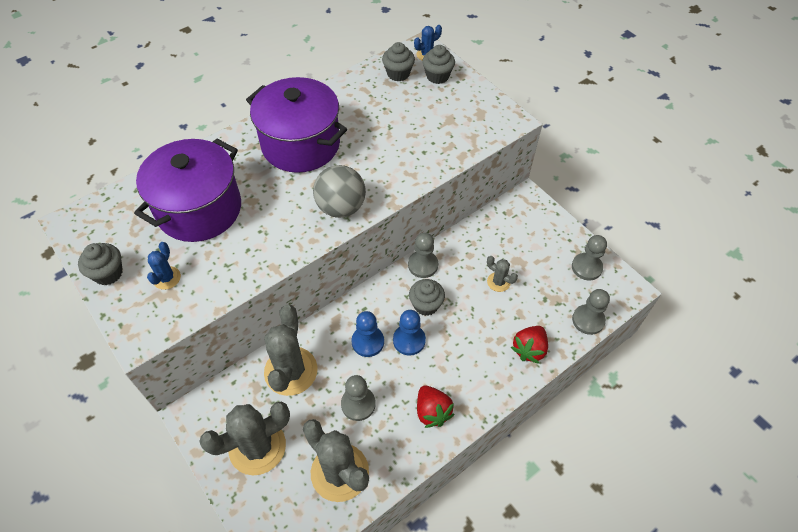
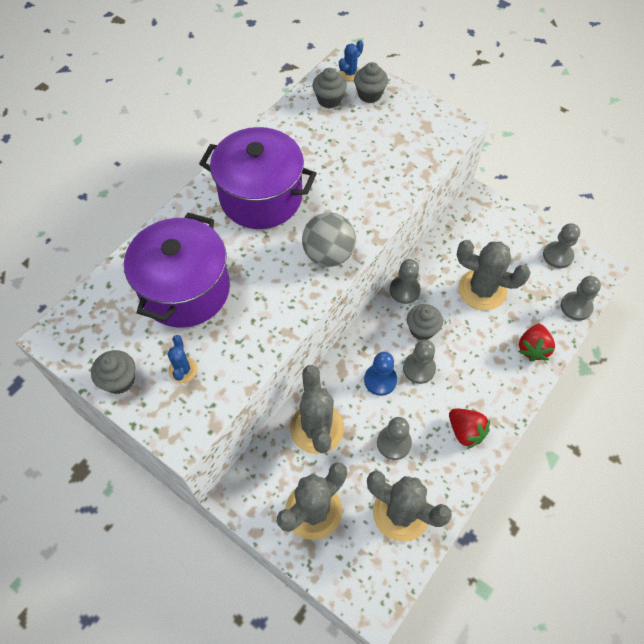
camera: 15 degrees left, 5 degrees up
blue pawn [393,310,426,356] -> grey pawn [403,340,436,384]
grey cactus [487,256,518,292] -> grey cactus [457,240,531,310], size x2.07

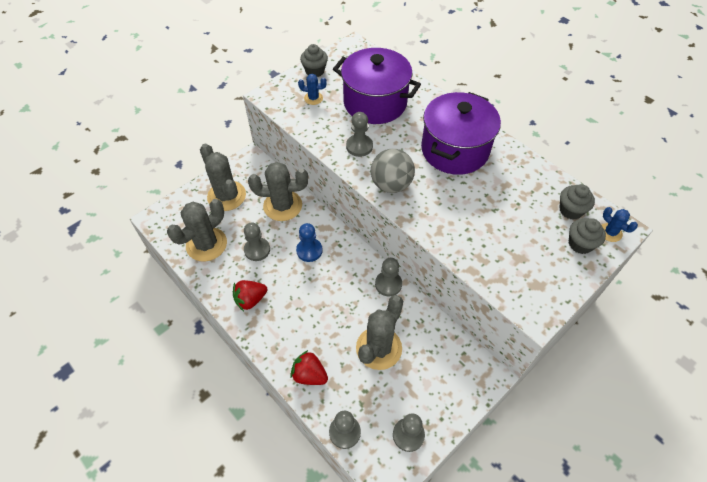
camera: 100 degrees right, 5 degrees down
grey pawn [403,340,436,384] -> grey pawn moved to [346,112,373,157]
grey cupcake [407,304,443,340] -> none

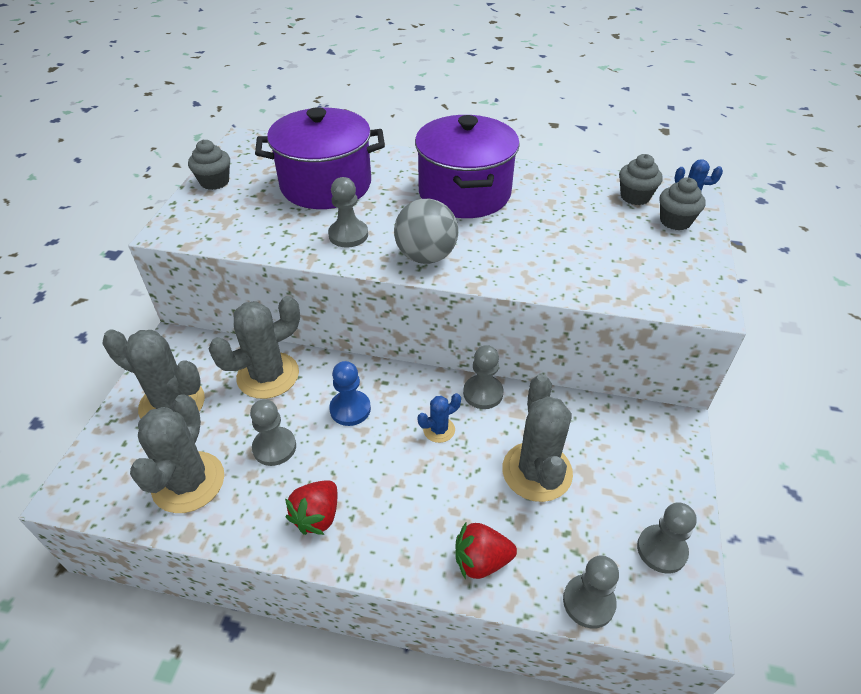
camera: 35 degrees left, 10 degrees down
blue cactus [298,74,327,105] -> blue cactus moved to [418,393,461,443]

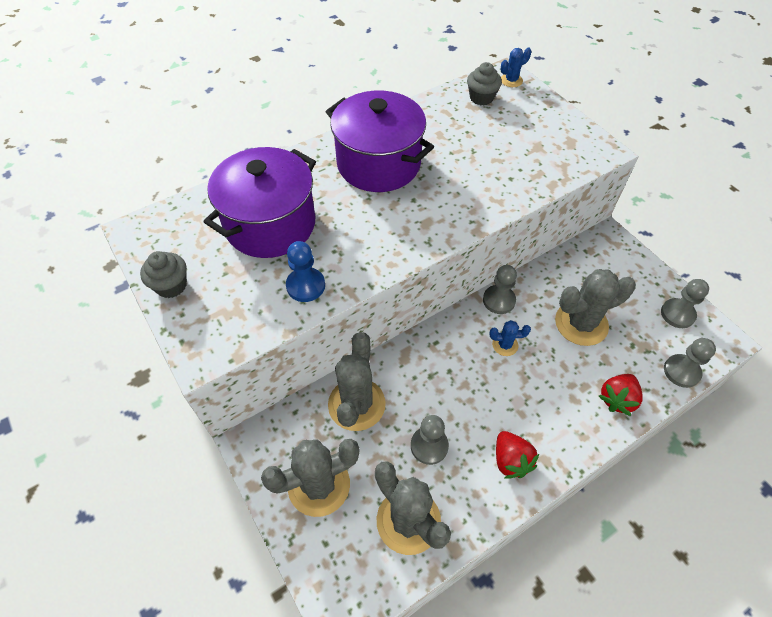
camera: 45 degrees left, 10 degrees up
grey pawn [328,177,368,247] -> none
blue pawn [329,361,371,426] -> blue pawn moved to [286,241,325,302]
grey ball [394,199,458,264] -> none
blue cactus [418,393,461,443] -> blue cactus turned 75 degrees clockwise [490,320,531,356]
grey cactus [502,374,573,502] -> grey cactus turned 60 degrees counterclockwise [555,269,636,346]
grey cupcake [660,177,706,230] -> none

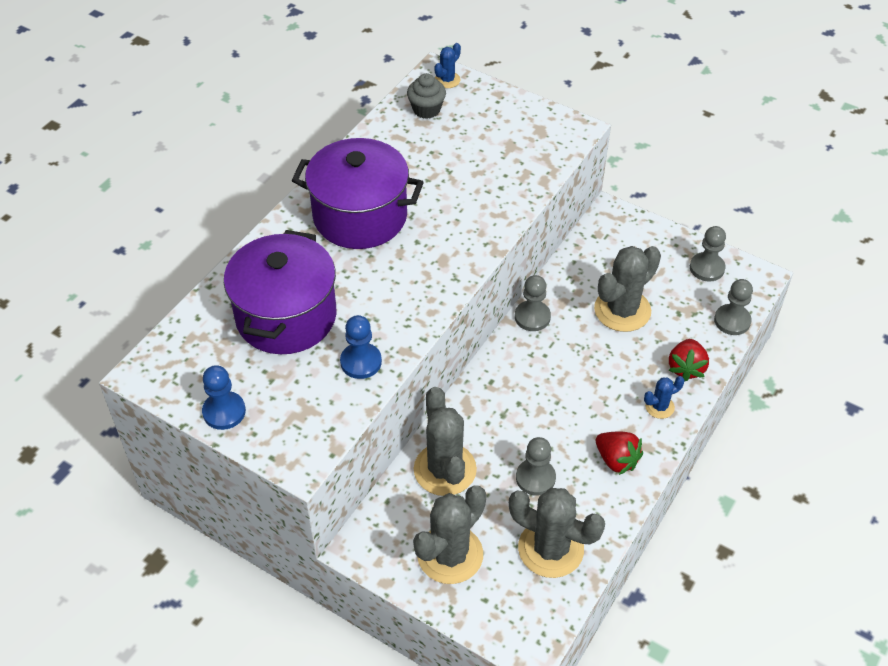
camera: 25 degrees left, 5 degrees down
grey cupcake [140,251,187,298] -> blue pawn [202,365,246,430]
blue cactus [490,320,531,356] -> blue cactus moved to [644,376,684,419]

